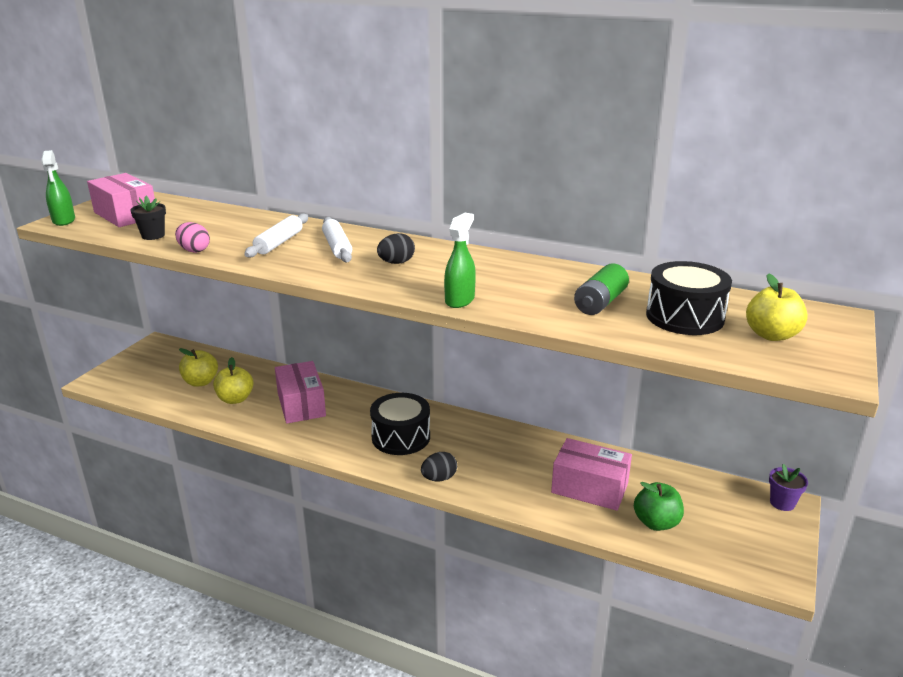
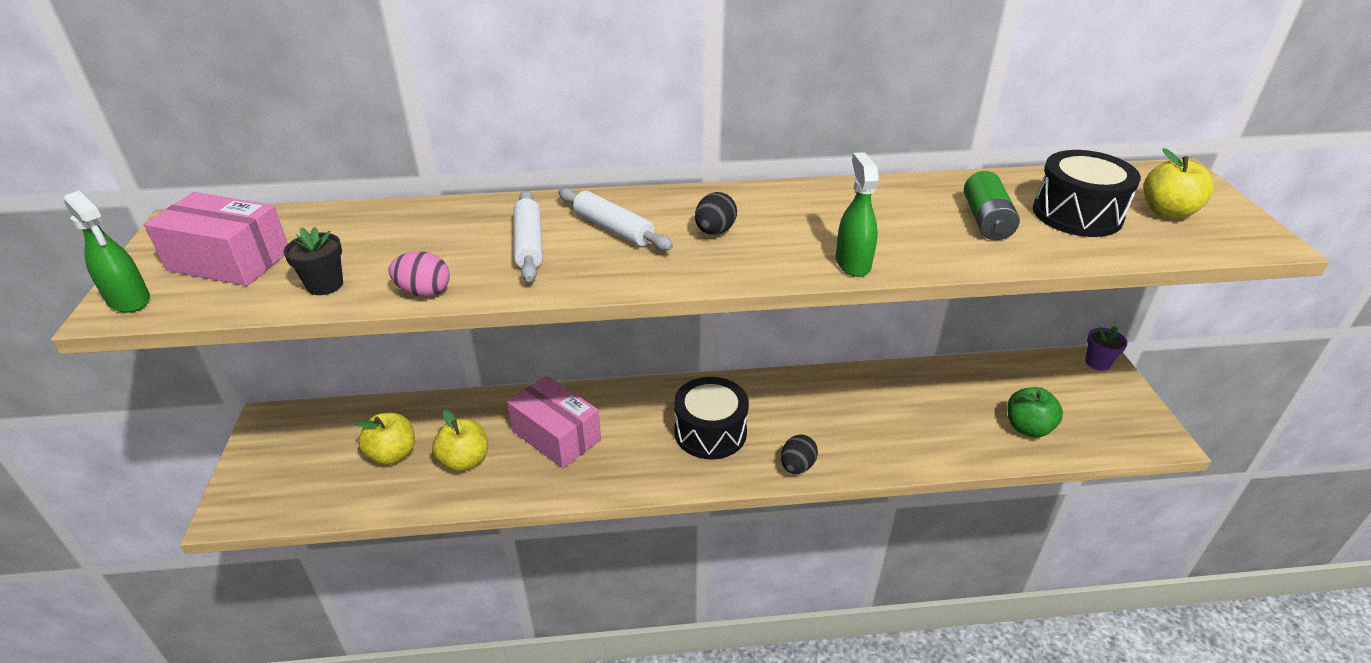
camera: 30 degrees left, 10 degrees up
pink box [551,438,632,511] -> none

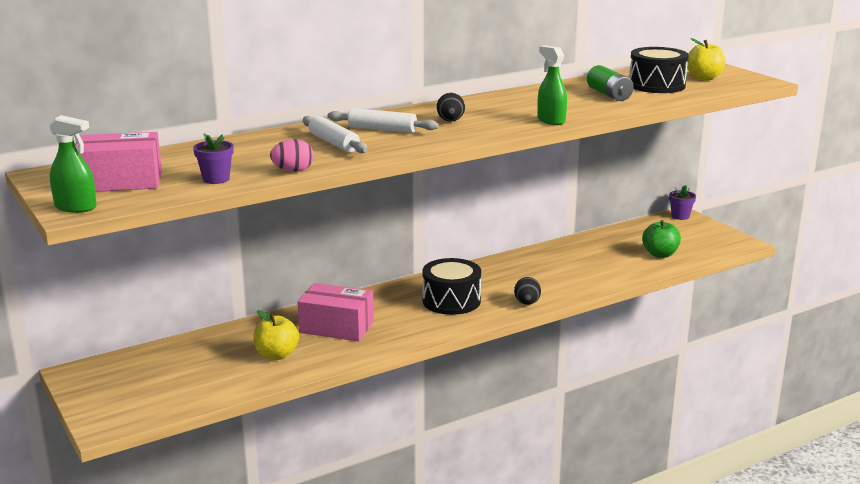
camera: 25 degrees left, 15 degrees down
black flower pot [284,227,343,295] -> purple flower pot [193,133,234,184]
yellow apple [355,413,415,465] -> none

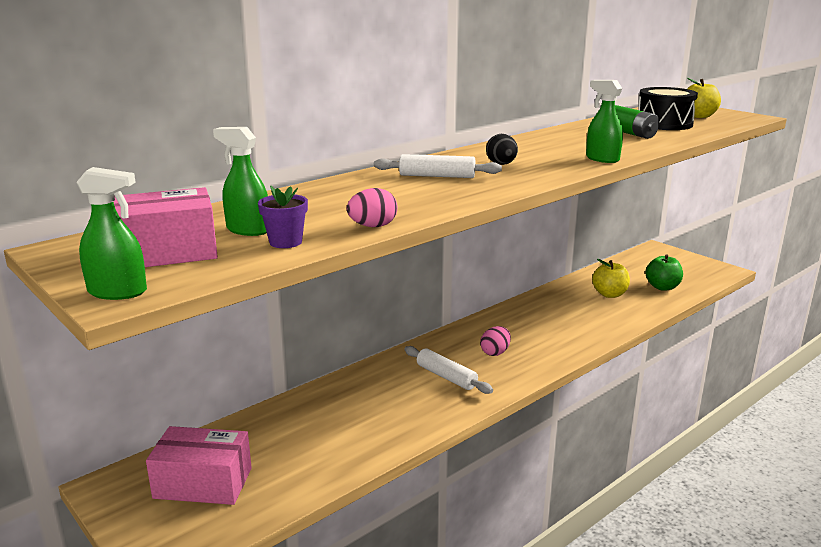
camera: 10 degrees left, 0 degrees up
yellow apple [253,310,299,360] -> yellow apple moved to [592,259,630,298]
pink box [298,283,374,341] -> pink box moved to [146,426,252,505]
white rolling pin [303,116,368,153] -> white rolling pin moved to [404,346,493,394]
black drum [423,258,481,315] -> pink egg [480,326,511,356]
black egg [514,277,541,305] -> none
purple flower pot [669,185,696,220] -> none
none -> green spray bottle [213,127,268,236]

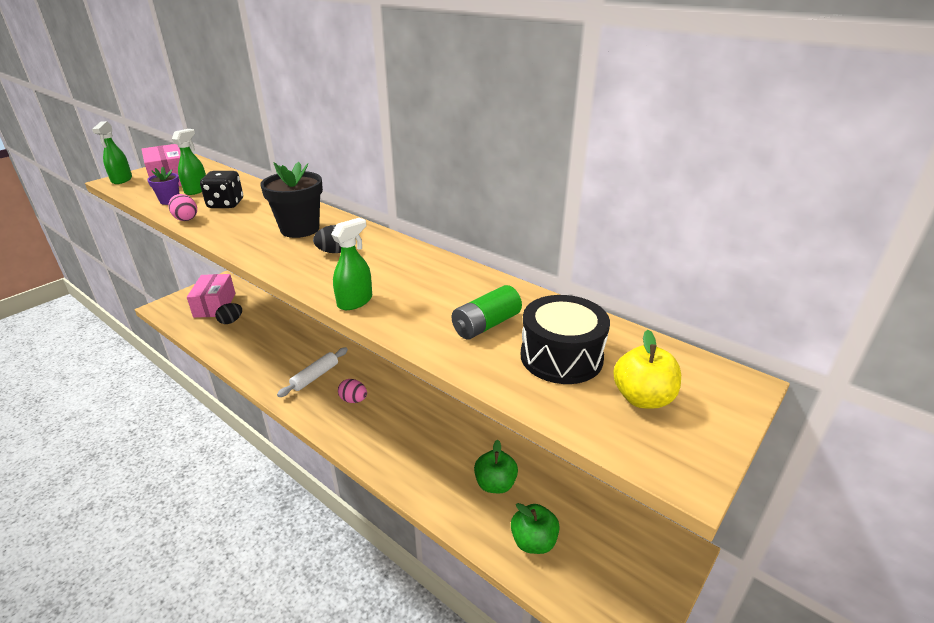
camera: 80 degrees right, 10 degrees up
white rolling pin [374,154,502,178] -> black flower pot [260,162,323,238]
yellow apple [592,259,630,298] -> green apple [474,439,518,493]
none -> black dice [200,171,243,208]
none -> black egg [215,303,242,324]

